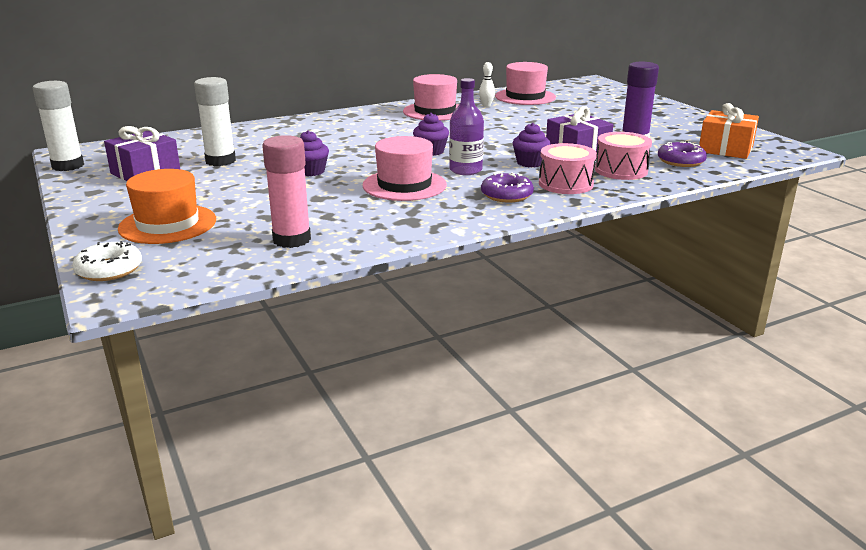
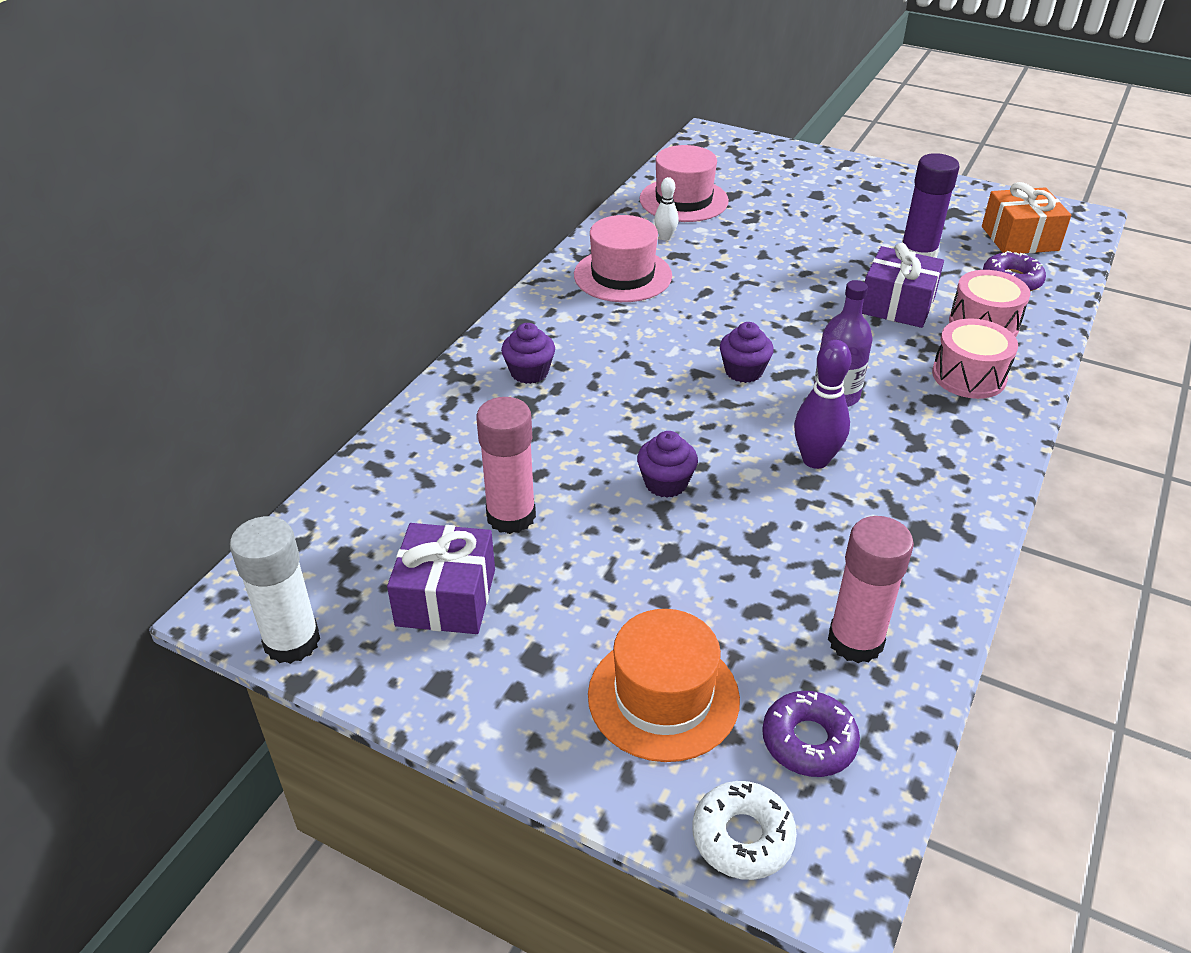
camera: 35 degrees left, 15 degrees up
white glue stick [194,77,236,166] -> pink glue stick [476,397,536,534]
pink hat [363,136,447,201] -> purple bowling pin [794,340,852,469]
purple donut [481,173,534,202] -> purple donut moved to [762,691,860,777]
purple cupcake [513,123,550,168] -> purple cupcake moved to [501,323,555,384]

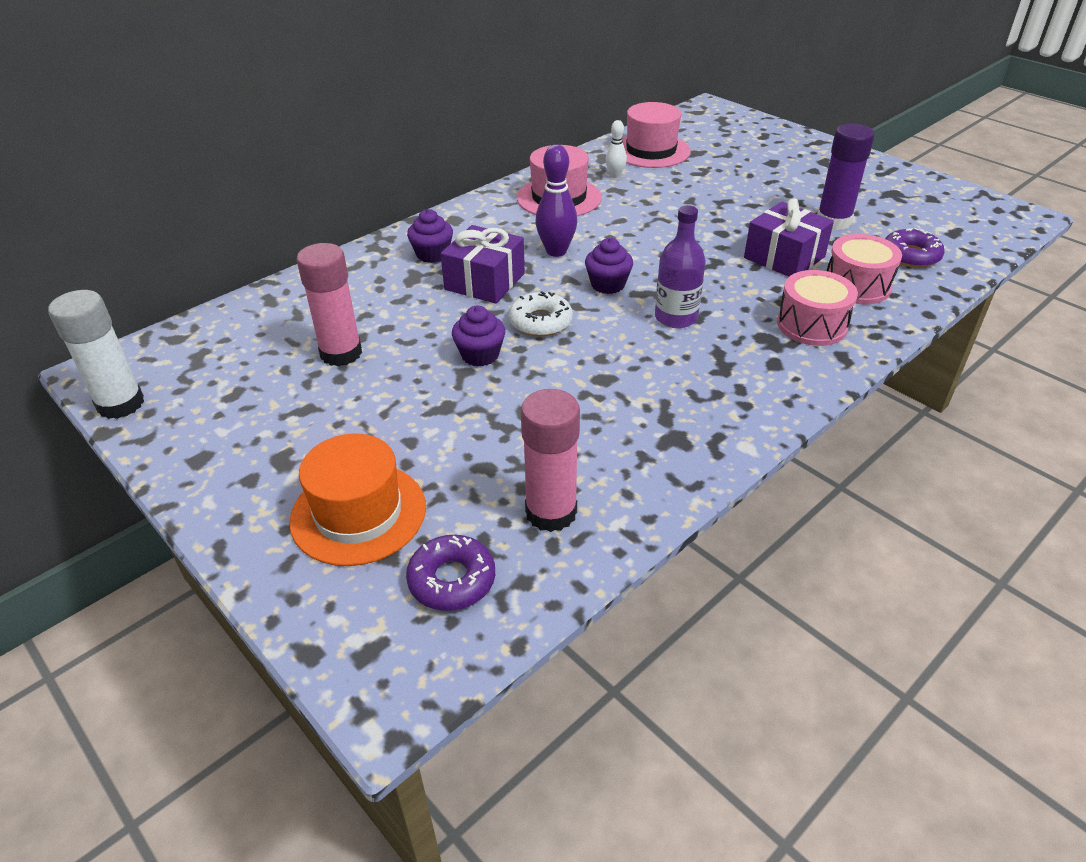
camera: 20 degrees right, 0 degrees up
purple gift [387,523,495,634] -> purple gift moved to [440,225,525,304]
white donut [692,781,797,880] -> white donut moved to [509,291,573,337]
purple bowling pin [794,340,852,469] -> purple bowling pin moved to [536,144,577,257]
orange gift [982,182,1071,253] -> none

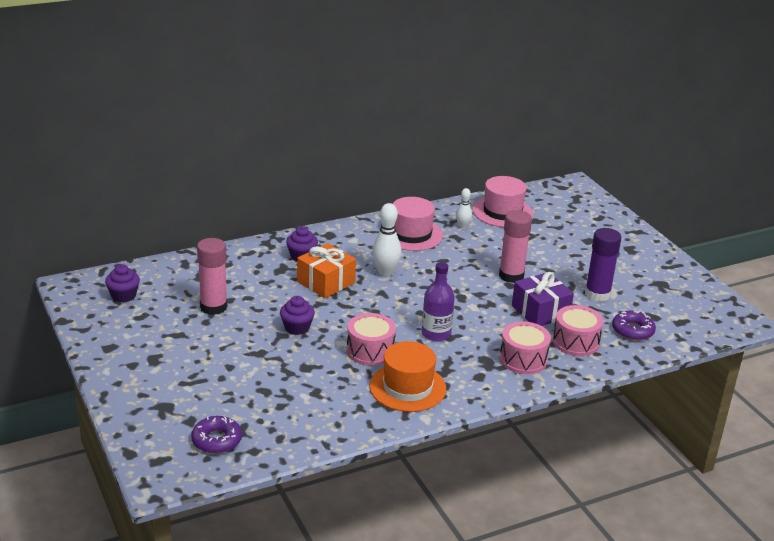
camera: 15 degrees right, 10 degrees down
white glue stick [48,290,144,419] -> none
orange hat [289,434,426,566] -> orange hat moved to [370,341,446,412]
purple gift [440,225,525,304] -> orange gift [297,243,356,298]
white donut [509,291,573,337] -> none
pink glue stick [521,389,580,532] -> pink glue stick moved to [499,210,532,283]
purple bowling pin [536,144,577,257] -> white bowling pin [372,203,401,277]
purple cupcake [585,238,633,294] -> purple cupcake moved to [105,264,140,303]
none -> pink drum [347,313,396,366]

